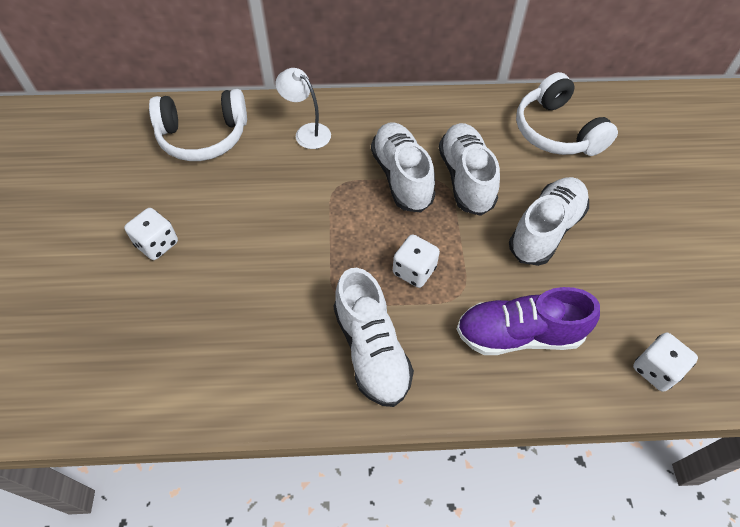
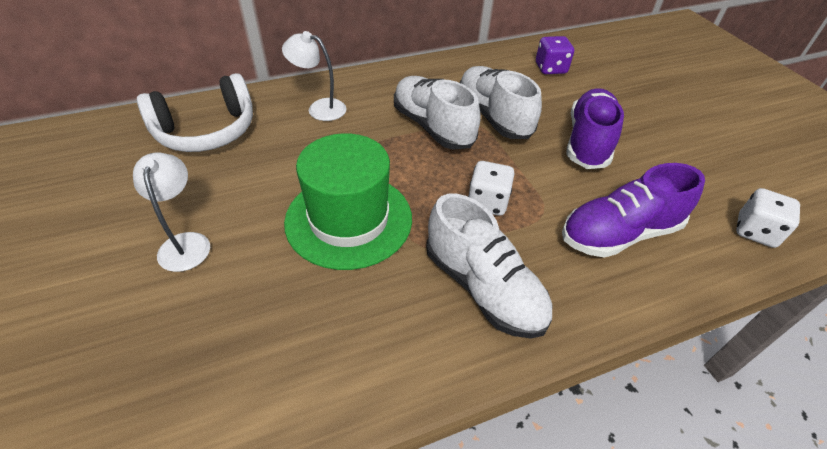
camera: 20 degrees left, 10 degrees down
white dice [124,208,178,260] -> white lamp [133,153,210,272]
white shoe [509,177,589,266] -> purple shoe [566,88,624,169]
white headphones [516,72,618,156] -> purple dice [536,36,574,74]
none -> green hat [284,133,412,270]

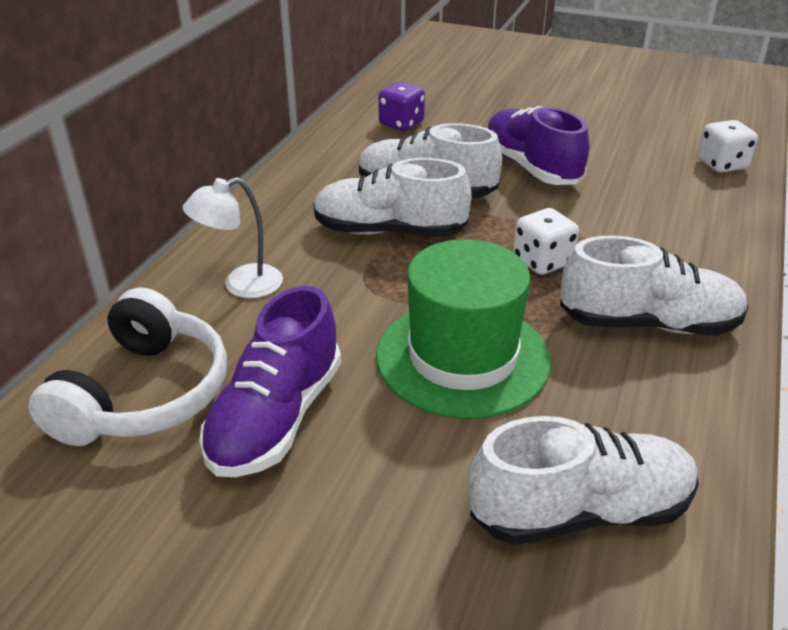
camera: 45 degrees left, 10 degrees down
white lamp [133,153,210,272] -> none
purple shoe [562,163,705,258] -> purple shoe moved to [199,286,341,477]
none -> white shoe [469,416,699,545]

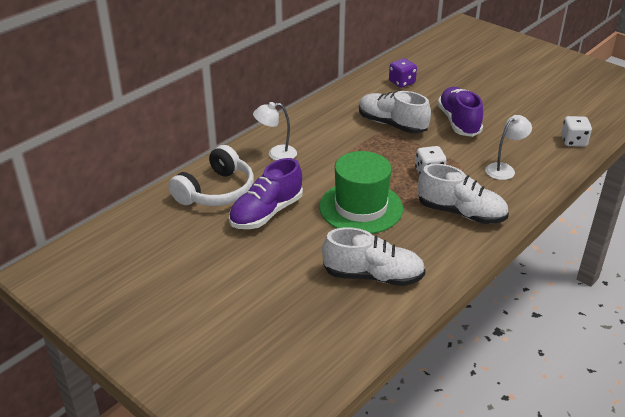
camera: 20 degrees right, 0 degrees up
white shoe [313,158,472,237] -> none
none -> white lamp [485,115,532,180]

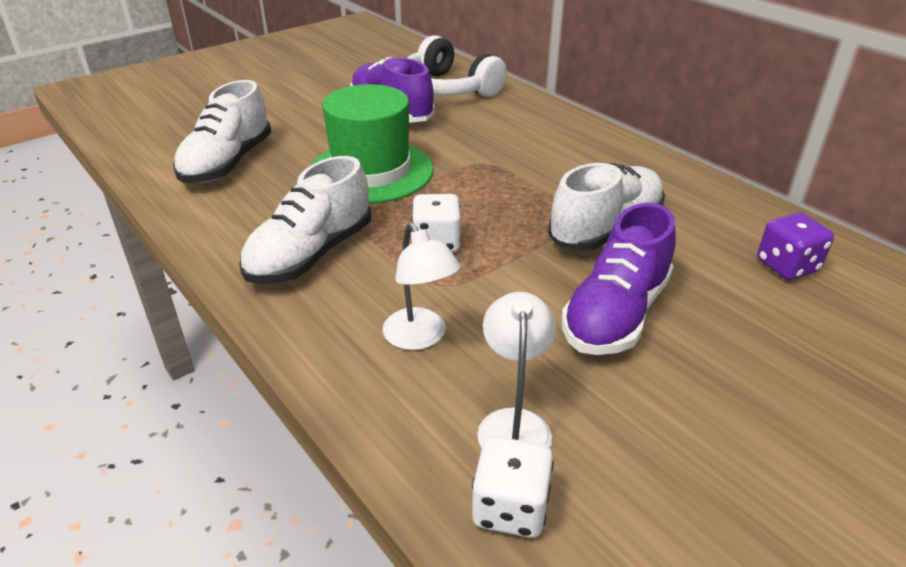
camera: 100 degrees right, 0 degrees up
white lamp [253,102,297,160] -> white lamp moved to [477,292,556,448]
purple shoe [438,87,483,137] -> purple shoe turned 120 degrees clockwise [561,203,676,355]

